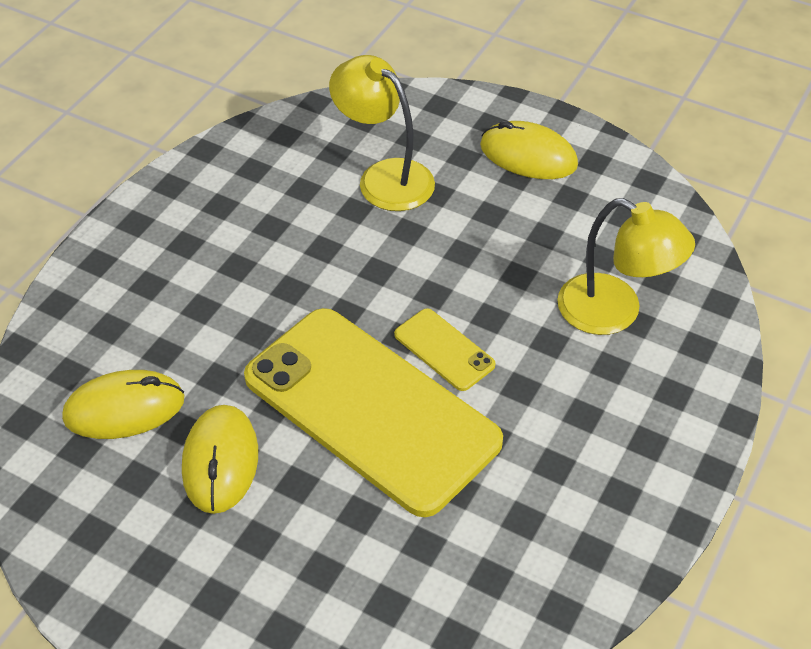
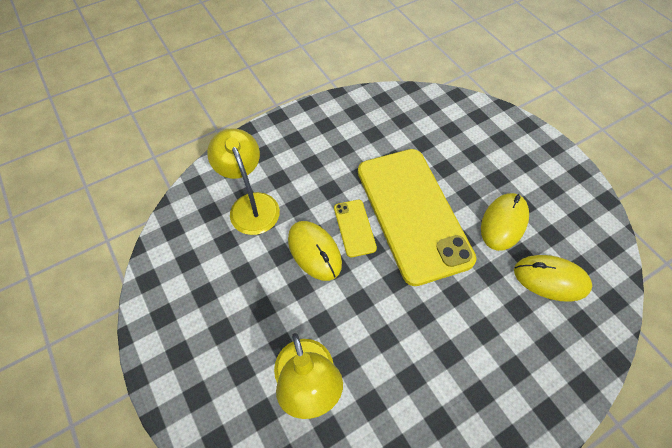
camera: 150 degrees left, 10 degrees up
yellow mouse [480,121,578,179] -> yellow mouse moved to [288,221,342,281]

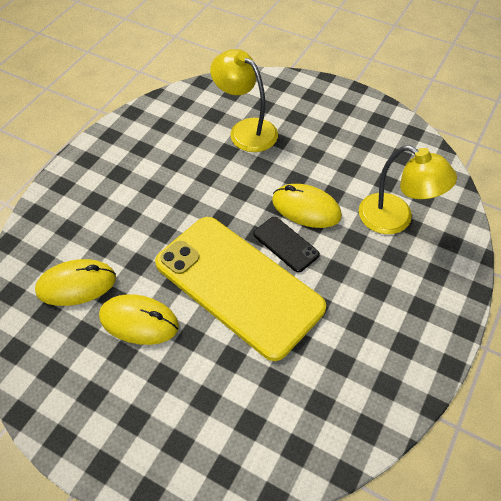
camera: 150 degrees right, 5 degrees down
yellow phone [334,200,377,257] -> black phone [253,217,320,273]
yellow mouse [481,193,529,251] -> yellow mouse turned 75 degrees counterclockwise [99,294,179,345]

